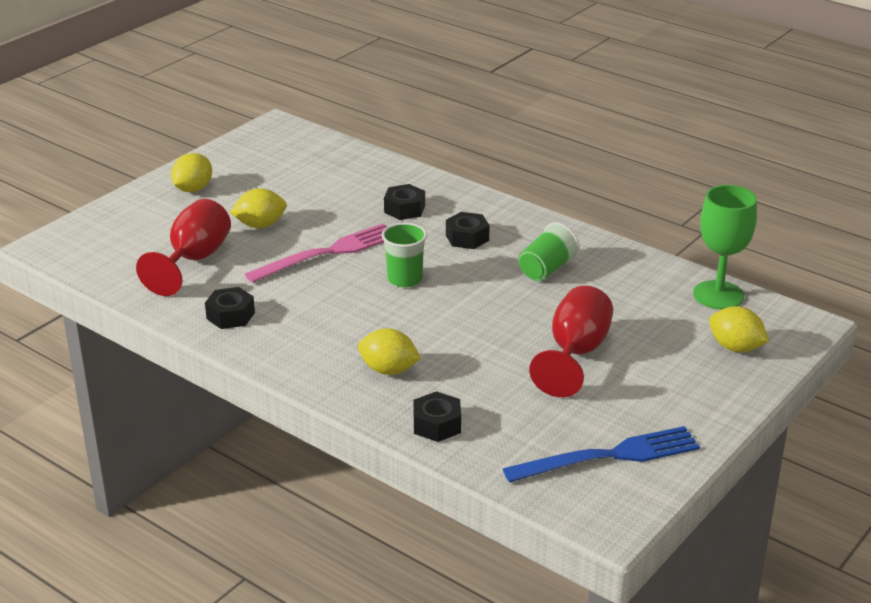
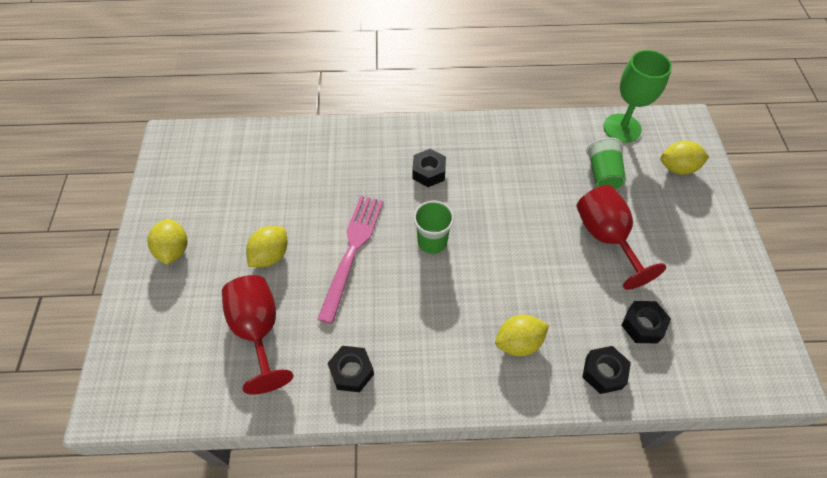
camera: 40 degrees left, 25 degrees up
black nut [384,184,425,220] -> black nut moved to [621,301,671,343]
blue fork [503,426,700,483] -> none
green cup [518,222,580,281] -> green cup moved to [586,138,626,189]

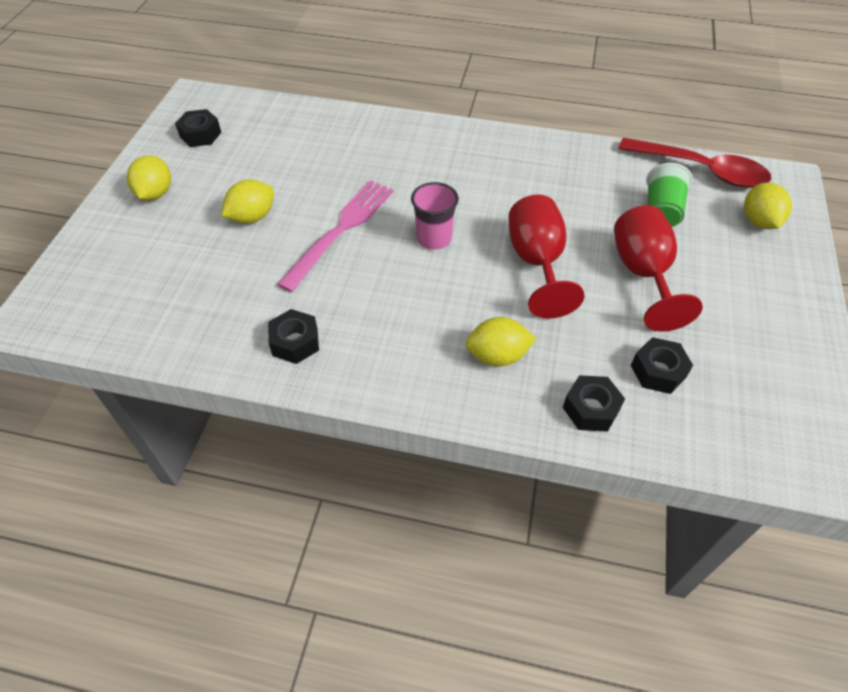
camera: 15 degrees right, 5 degrees down
red goblet [222,275,293,394] -> red goblet moved to [508,195,584,319]
black nut [412,149,446,187] -> black nut moved to [175,109,221,147]
green cup [414,201,454,254] -> pink cup [411,182,459,250]
green goblet [603,50,672,143] -> red spoon [618,138,771,188]
yellow lemon [660,141,709,175] -> yellow lemon turned 75 degrees clockwise [744,183,792,229]

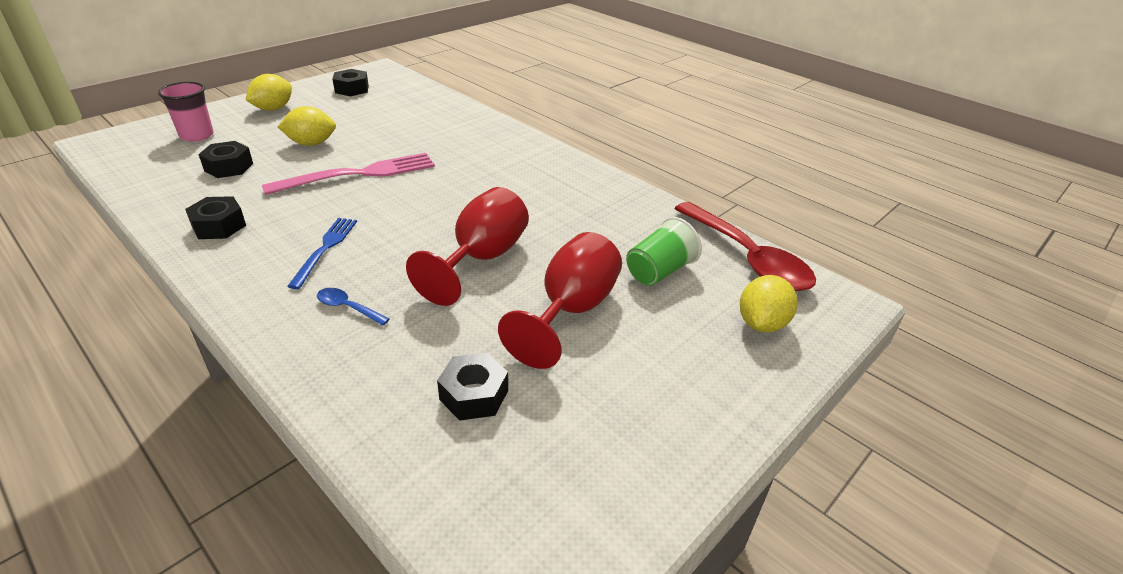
camera: 30 degrees right, 15 degrees down
pink cup [411,182,459,250] -> pink cup moved to [158,82,214,142]
yellow lemon [465,317,536,366] -> blue spoon [317,288,389,325]
black nut [563,375,625,432] -> black nut moved to [198,141,253,178]
none -> blue fork [287,218,357,289]

